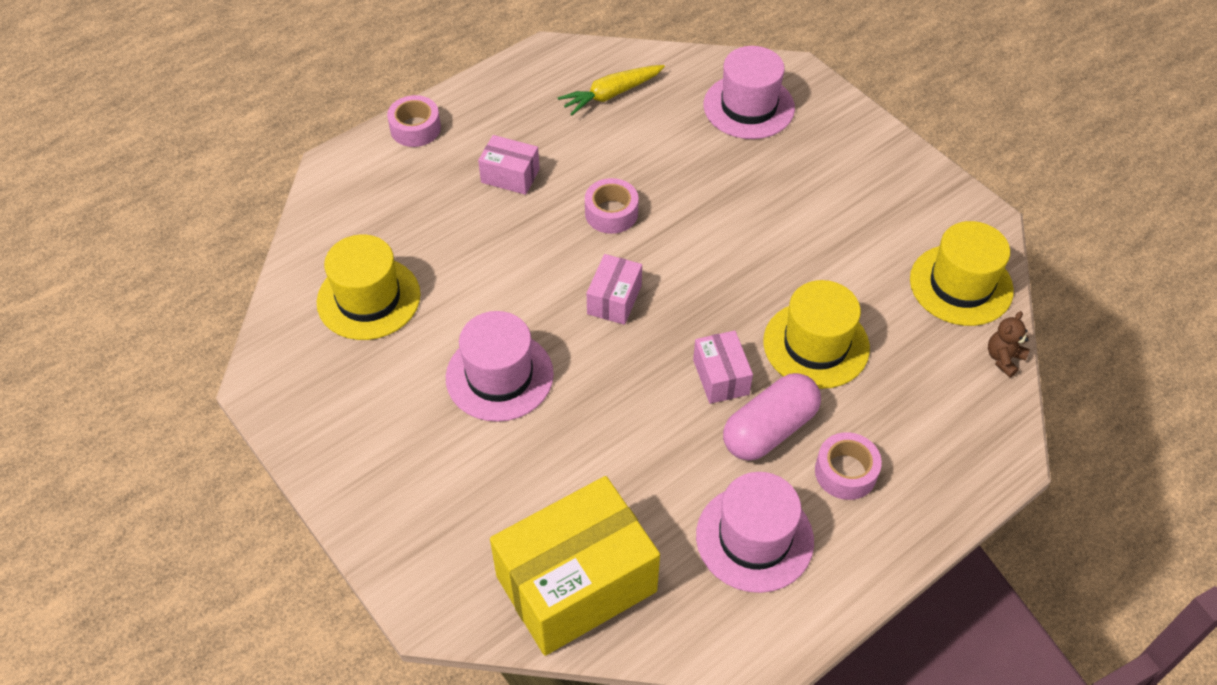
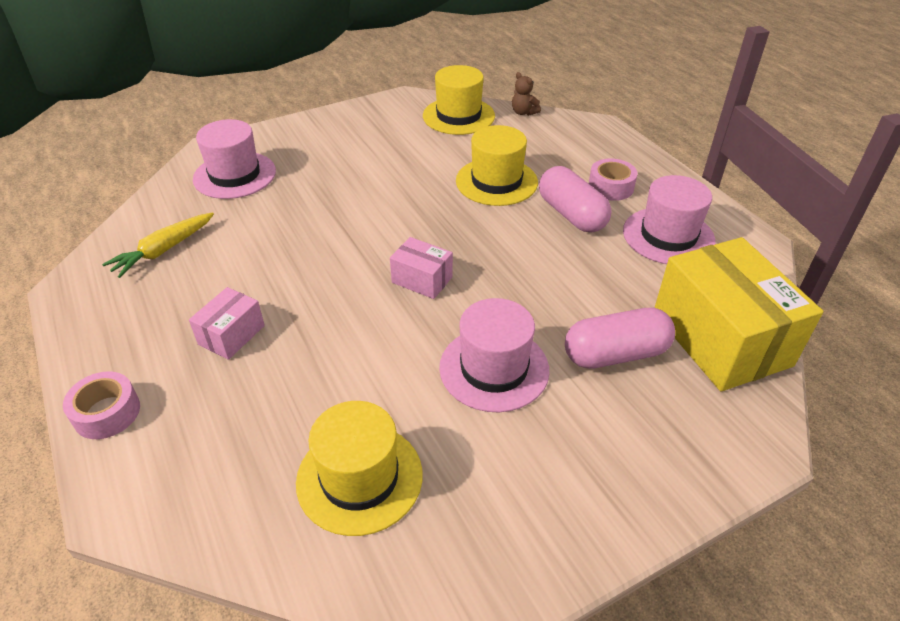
camera: 80 degrees left, 10 degrees down
yellow carrot [558,65,665,116] -> yellow carrot turned 60 degrees clockwise [102,212,214,278]
pink tape [585,178,639,234] -> none
pink box [693,330,753,404] -> none
none -> pink capsule [565,308,675,369]

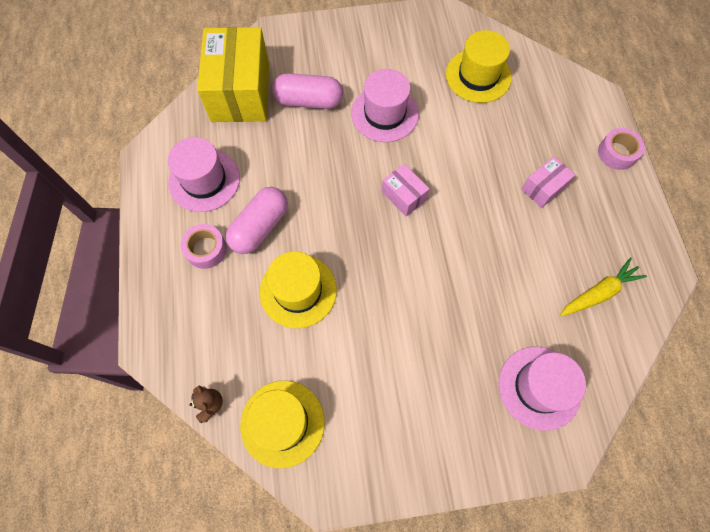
camera: 160 degrees left, 25 degrees up
pink capsule [539,166,612,233] -> pink capsule turned 45 degrees clockwise [226,187,288,254]

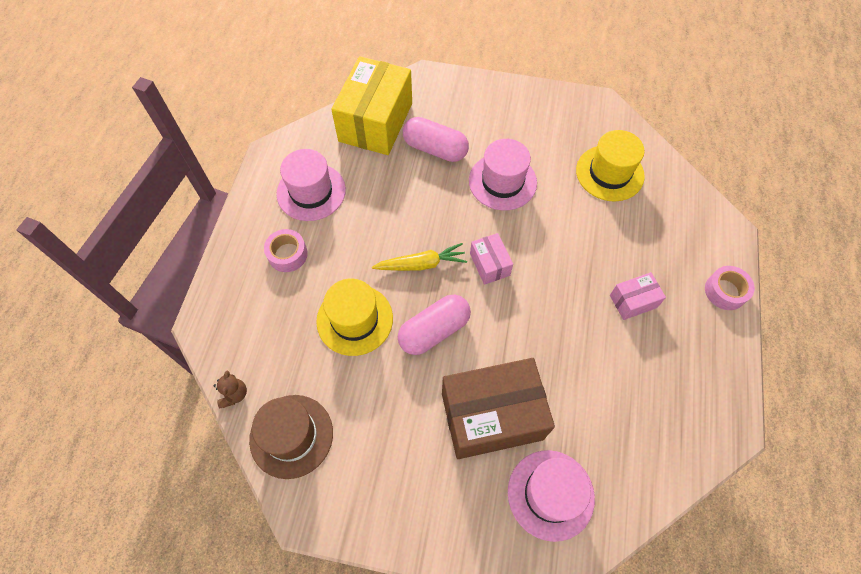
camera: 20 degrees right, 5 degrees down
pink capsule [226,187,288,254] -> pink capsule moved to [398,295,471,355]
yellow hat [240,380,325,469] -> brown hat [249,395,333,479]
yellow carrot [560,257,647,316] -> yellow carrot moved to [372,243,467,271]
none -> brown box [442,358,555,459]

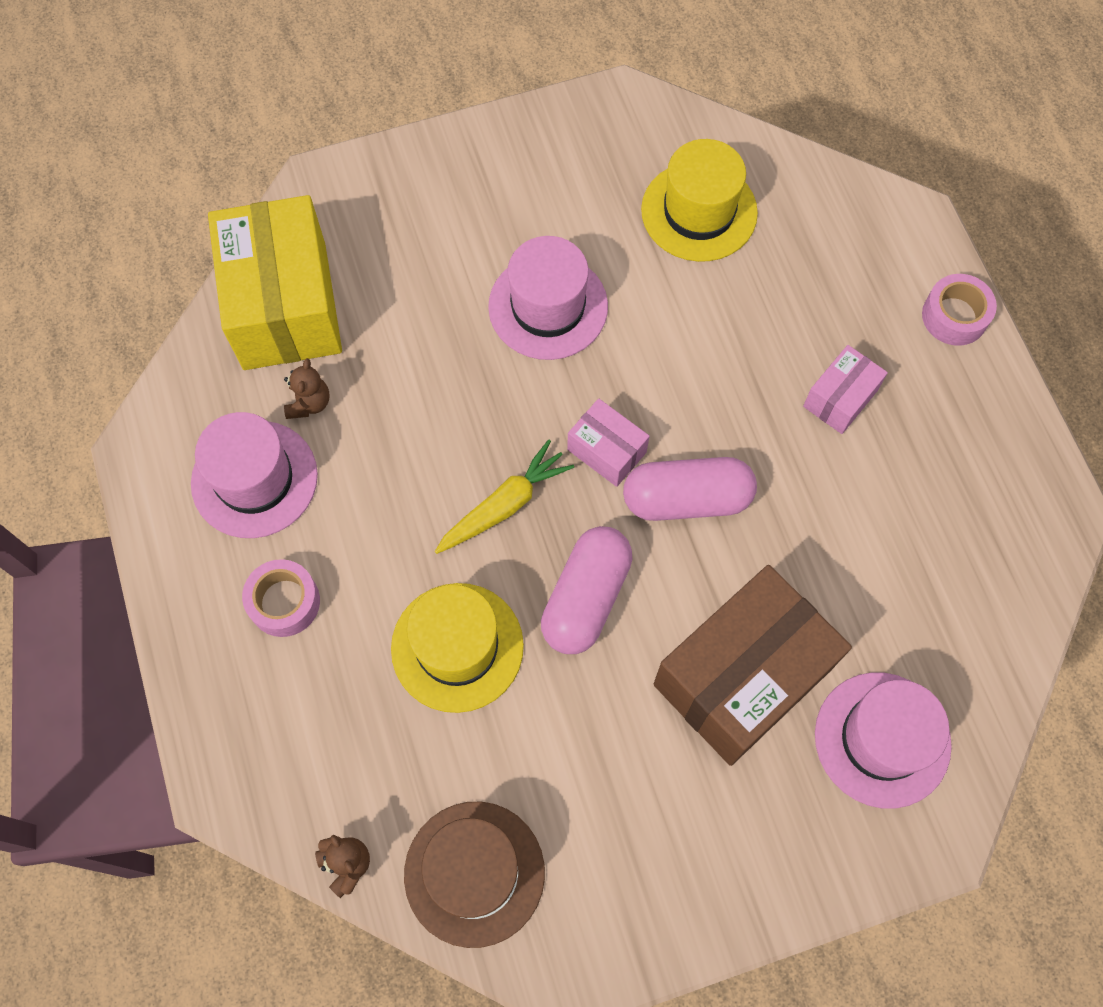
camera: 30 degrees left, 5 degrees up
pink capsule [403,117,469,162] -> pink capsule moved to [623,457,757,521]
none -> brown teddy bear [284,358,329,419]

